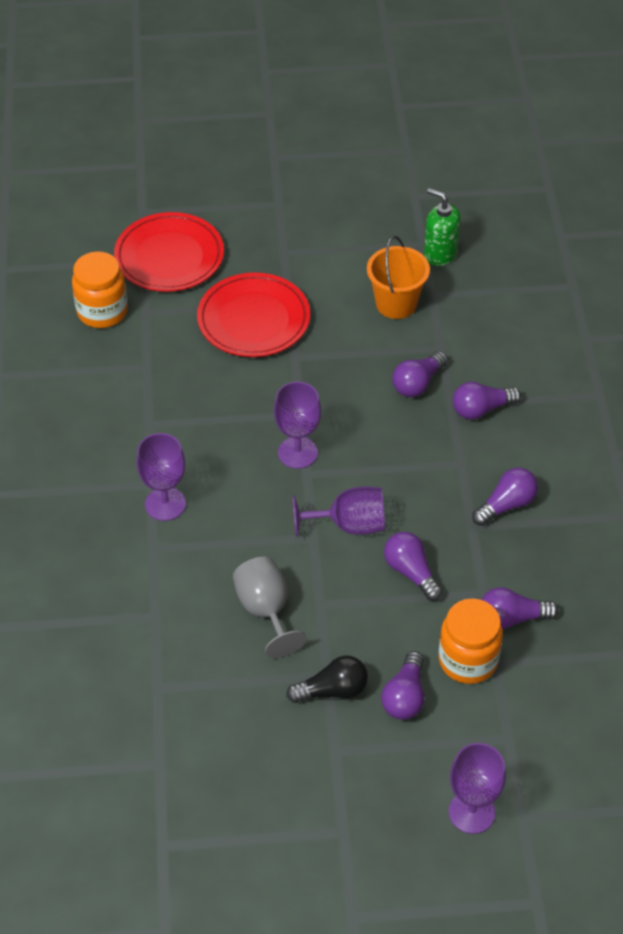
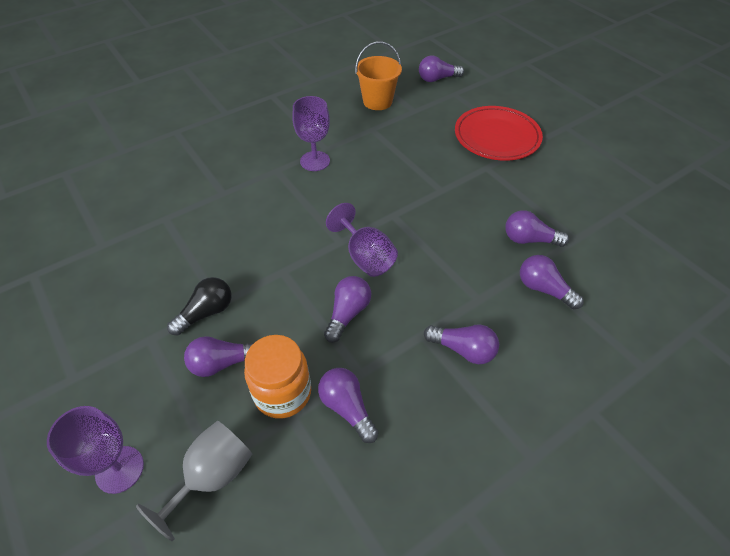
camera: 60 degrees right, 0 degrees up
orange jar [72,252,128,328] -> purple light bulb [419,56,464,82]
red plate [114,212,224,292] -> none
grey goblet [233,557,307,658] -> grey goblet moved to [136,421,252,541]
purple goblet [274,382,321,469] -> none
black light bulb [286,656,368,703] -> black light bulb turned 90 degrees counterclockwise [167,277,232,336]
orange bucket [367,235,430,319] -> orange bucket moved to [355,41,402,110]
green soap dispenser [424,188,461,266] -> none

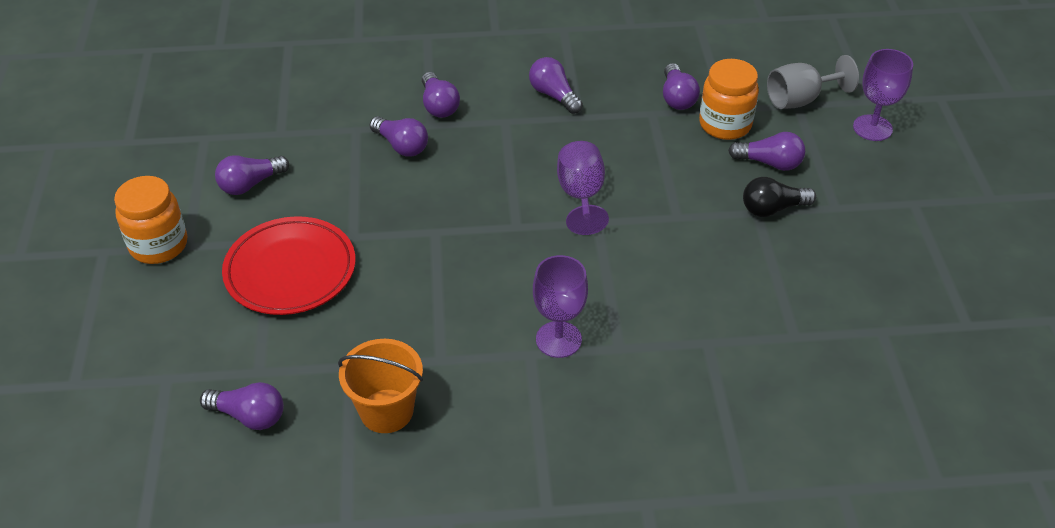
camera: 150 degrees left, 5 degrees down
purple light bulb [324,276,371,343] -> purple light bulb moved to [215,155,289,195]
none -> orange jar [114,176,187,264]

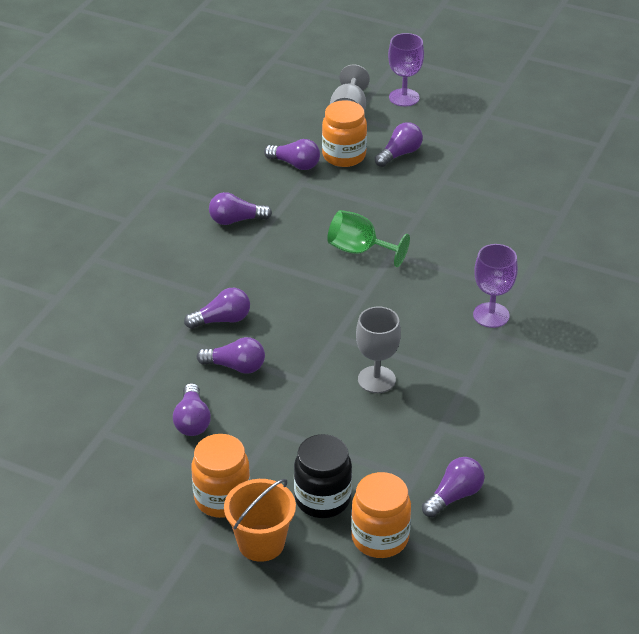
camera: 60 degrees left, 5 degrees down
red plate [222,216,356,315] -> none
orange bucket [338,339,423,433] -> orange bucket moved to [224,479,296,562]
purple light bulb [422,72,460,118] -> purple light bulb moved to [197,337,265,374]
purple goblet [557,141,609,235] -> green goblet [327,210,410,267]
black light bulb [743,177,816,217] -> none
none -> black jar [294,434,352,518]
none -> orange jar [351,472,411,558]
none -> grey goblet [356,307,401,393]

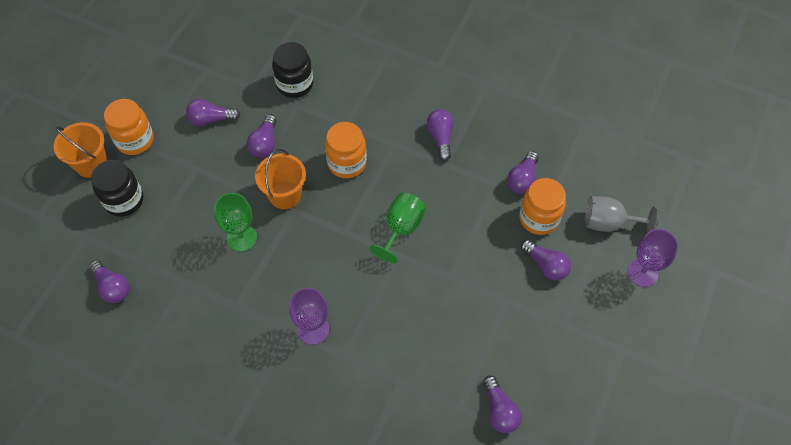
camera: 90 degrees right, 20 degrees up
purple light bulb [184,288,250,329] -> purple light bulb moved to [483,375,522,433]
orange jar [351,472,411,558] -> orange jar moved to [325,122,367,178]
grey goblet [356,307,401,393] -> green goblet [214,193,257,252]
none -> orange bucket [255,149,306,209]
none -> black jar [272,42,313,98]

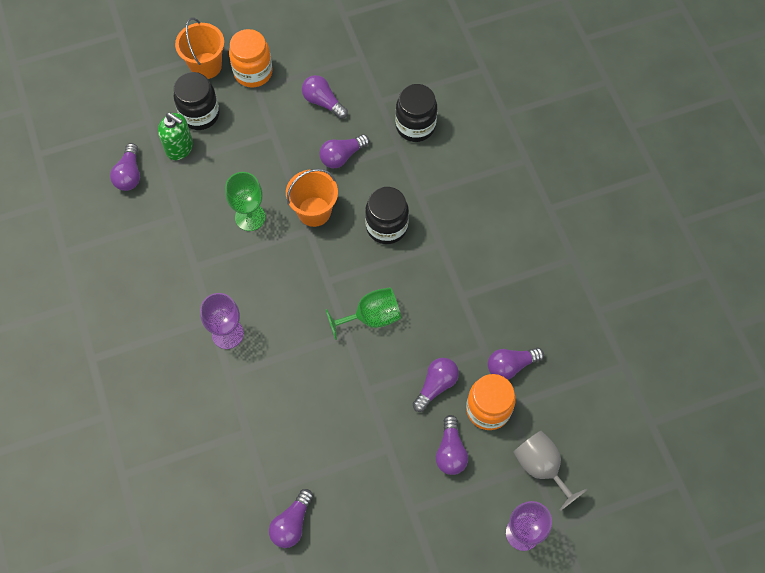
camera: 45 degrees right, 5 degrees up
orange jar [325,122,367,178] -> black jar [365,187,409,244]
purple light bulb [427,109,454,161] -> purple light bulb moved to [413,358,459,412]
none -> green soap dispenser [158,113,193,160]

